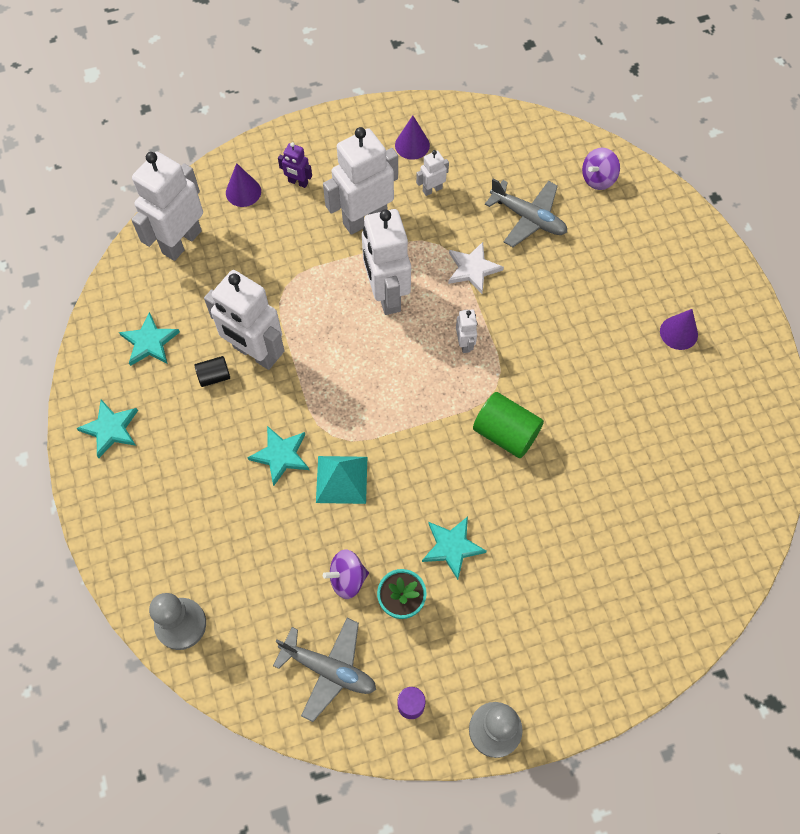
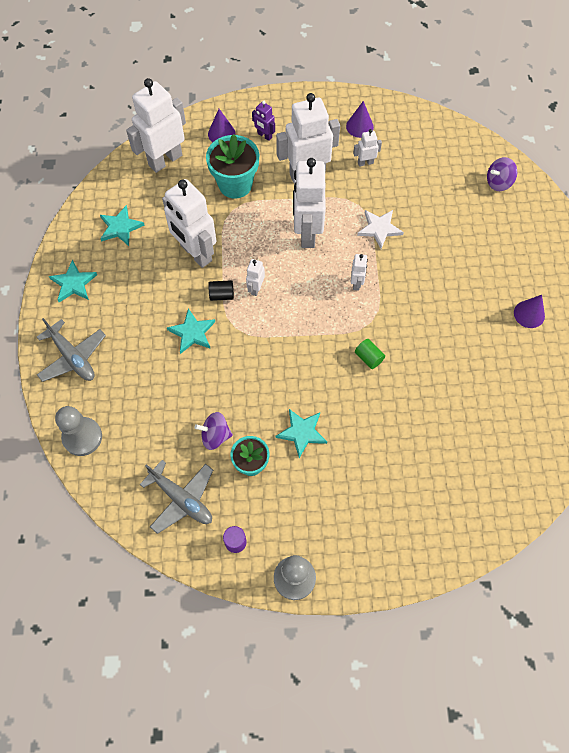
camera: 15 degrees right, 0 degrees up
black cylinder [194,356,230,387] -> black cylinder moved to [208,280,234,301]
turquoise pyramid [316,456,367,504] -> none
green cylinder [473,392,544,458] -> green cylinder [355,339,385,369], size x0.55
grey plane [485,178,567,247] -> grey plane moved to [37,318,106,382]
none -> turquoise flower pot [206,134,259,199]
none -> white robot [246,259,265,296]

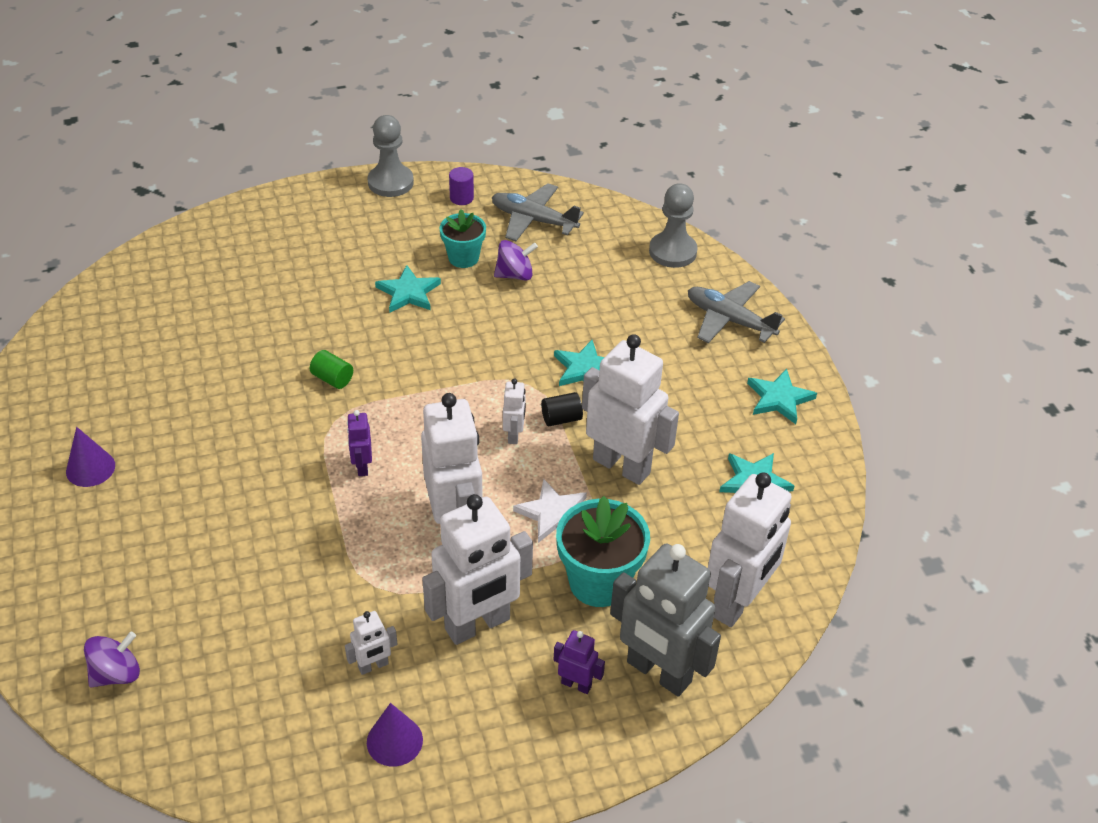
camera: 165 degrees right, 20 degrees down
purple cone [208,109,236,142] -> grey robot [610,544,721,697]
white robot [351,254,368,291] -> purple robot [347,410,372,476]
white star [357,210,404,249] -> white star moved to [513,479,587,543]

